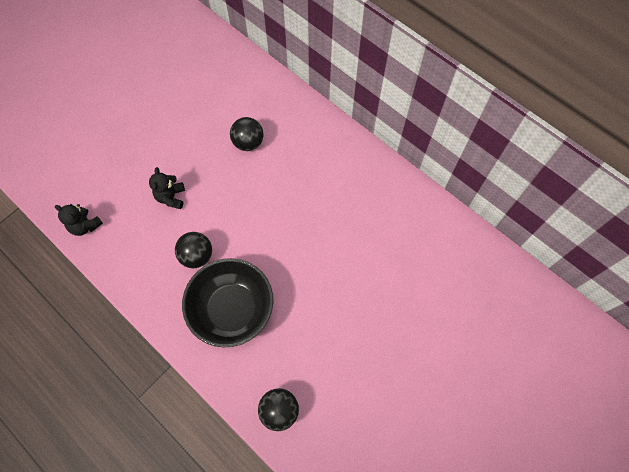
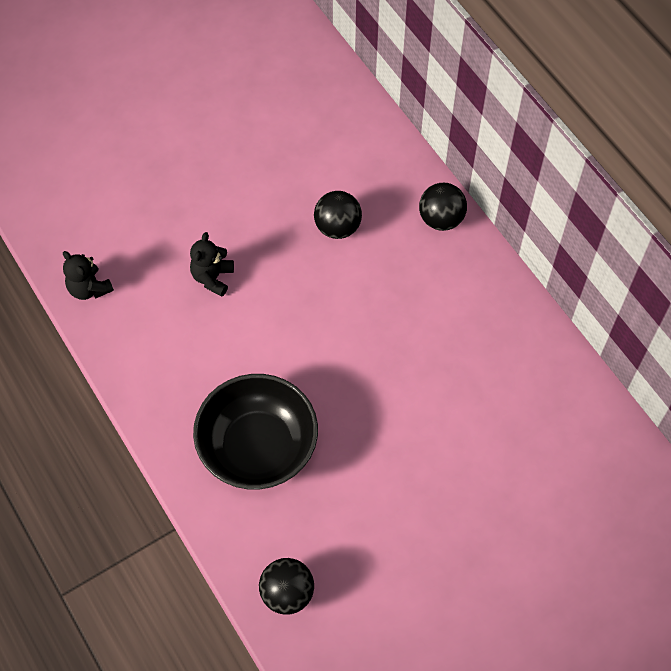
camera: 15 degrees right, 5 degrees down
black ball [175,232,212,268] -> black ball moved to [419,183,467,231]

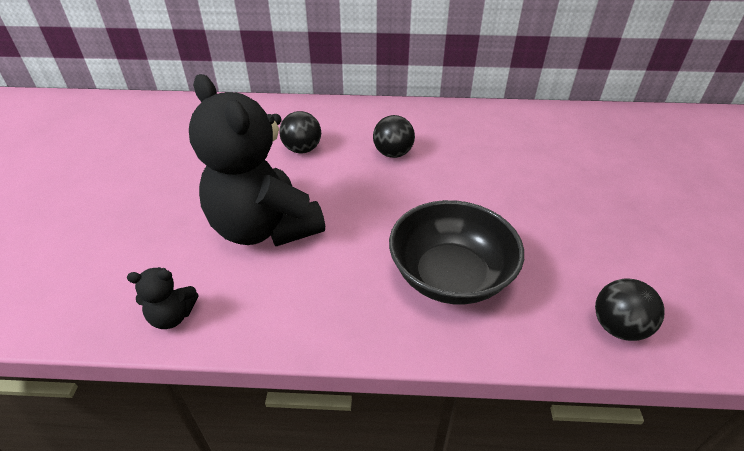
camera: 55 degrees left, 20 degrees down
black teddy bear [190,232,234,297] -> black teddy bear [189,74,325,246], size x2.47
black ball [419,183,467,231] -> black ball moved to [373,115,415,158]

